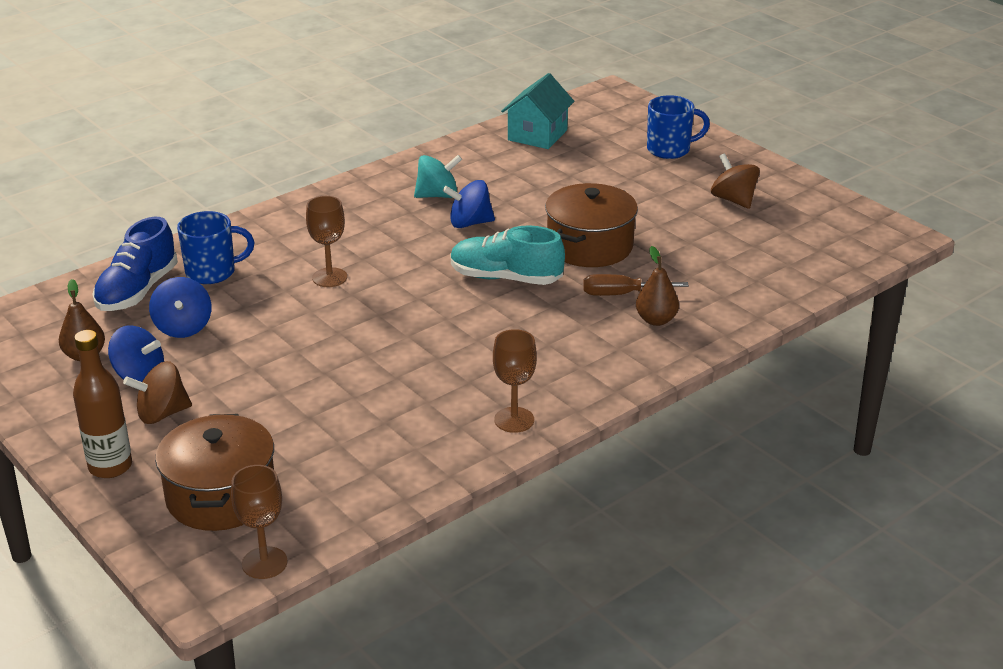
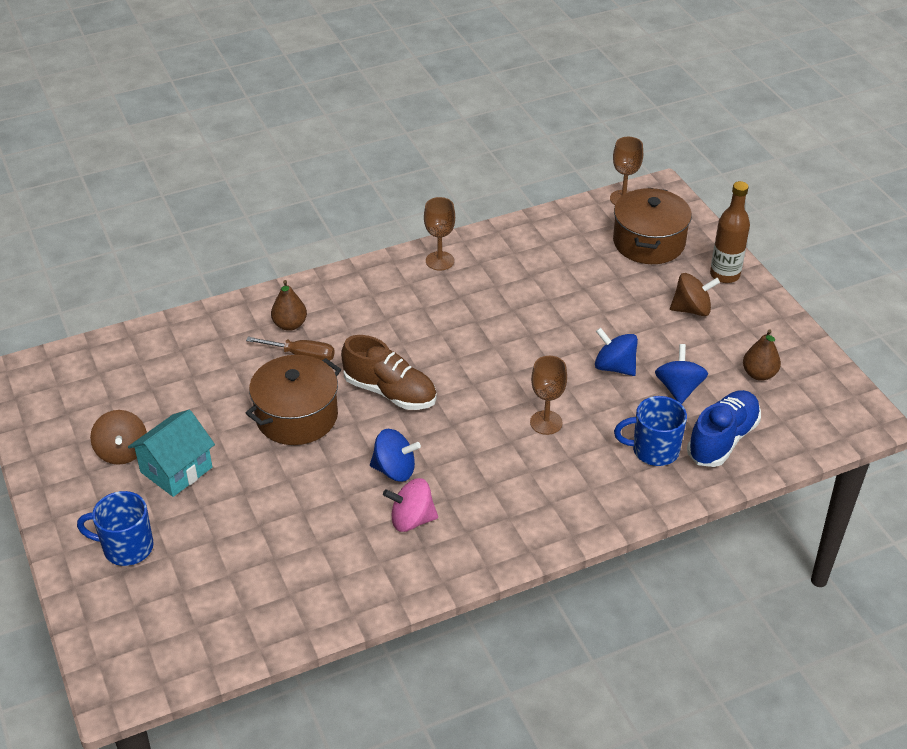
camera: 165 degrees left, 10 degrees up
blue spinning top [108,325,164,382] -> blue spinning top moved to [595,328,638,376]
turquoise spinning top [414,155,462,198] -> pink spinning top [383,478,438,532]
turquoise shoe [451,225,565,285] -> brown shoe [341,335,437,410]
turquoise house [501,73,574,149] -> turquoise house moved to [128,410,215,497]

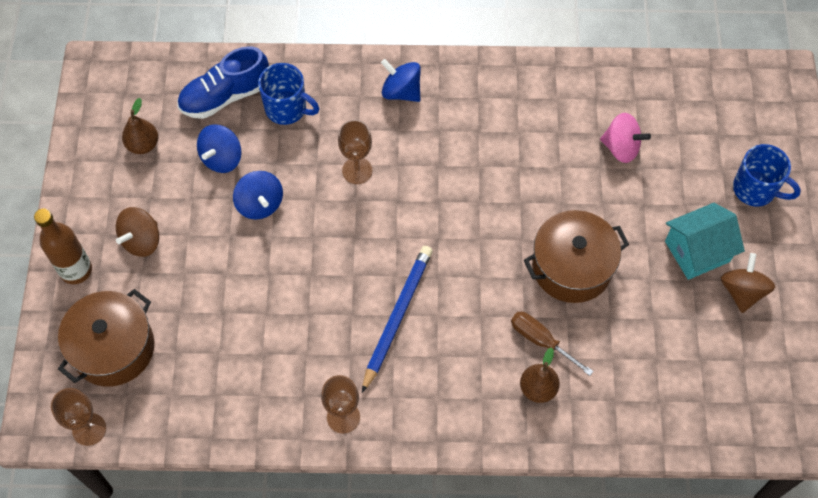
camera: 155 degrees left, 20 degrees up
brown shoe [341,335,437,410] -> none
blue spinning top [370,429,421,482] -> blue spinning top moved to [381,59,421,102]
pink spinning top [383,478,438,532] -> pink spinning top moved to [600,113,651,163]
brown spinning top [670,273,720,316] -> brown spinning top turned 75 degrees counterclockwise [116,207,159,257]
none -> blue pencil [362,246,433,393]

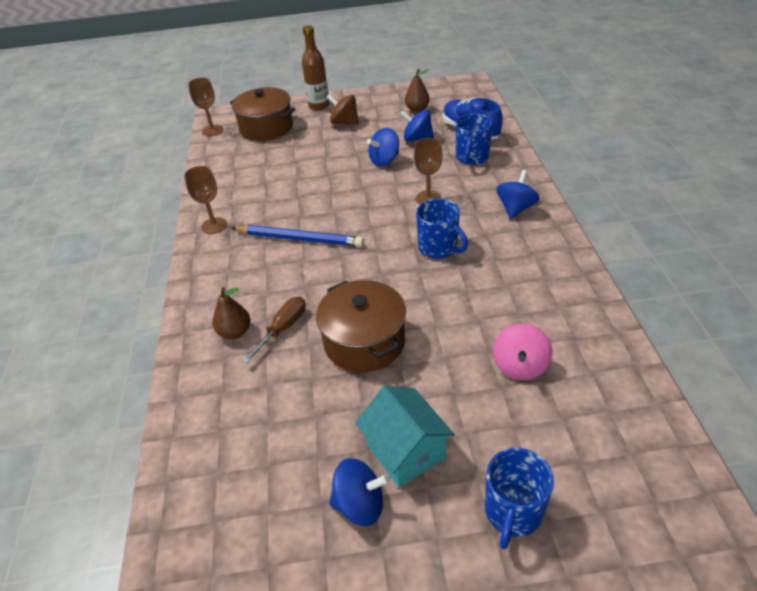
camera: 85 degrees right, 20 degrees down
brown spinning top [721,253,775,313] -> blue spinning top [329,458,390,526]
none -> blue mug [416,198,468,259]

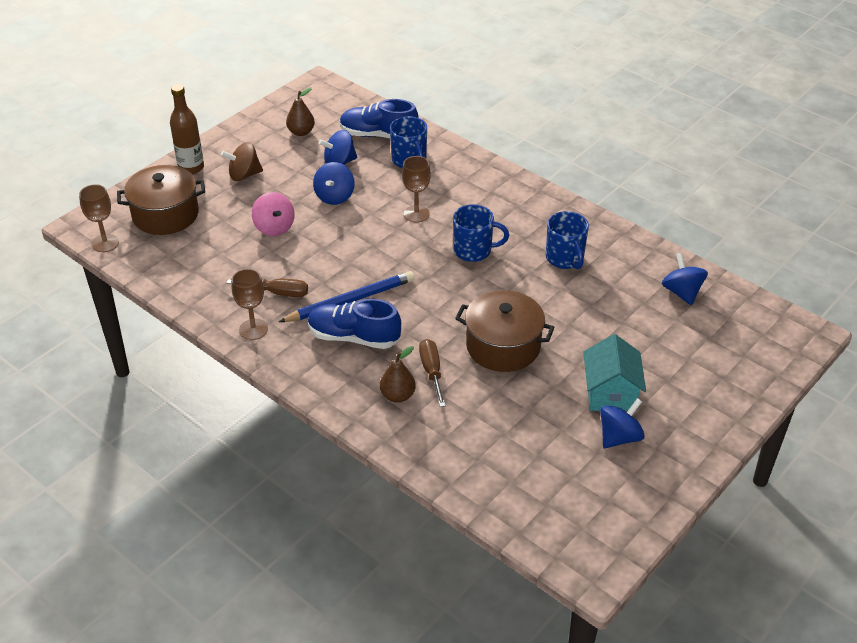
camera: 45 degrees left, 0 degrees up
turquoise house [355,386,455,487] -> turquoise house turned 75 degrees clockwise [583,334,646,411]
blue mug [485,448,554,549] -> blue mug moved to [546,211,589,269]
pink spinning top [493,323,552,380] -> pink spinning top moved to [252,192,295,236]
blue spinning top [496,170,540,219] -> blue spinning top moved to [662,253,708,305]
none -> brown screwdriver [227,279,308,297]
none -> blue shoe [308,299,401,349]

